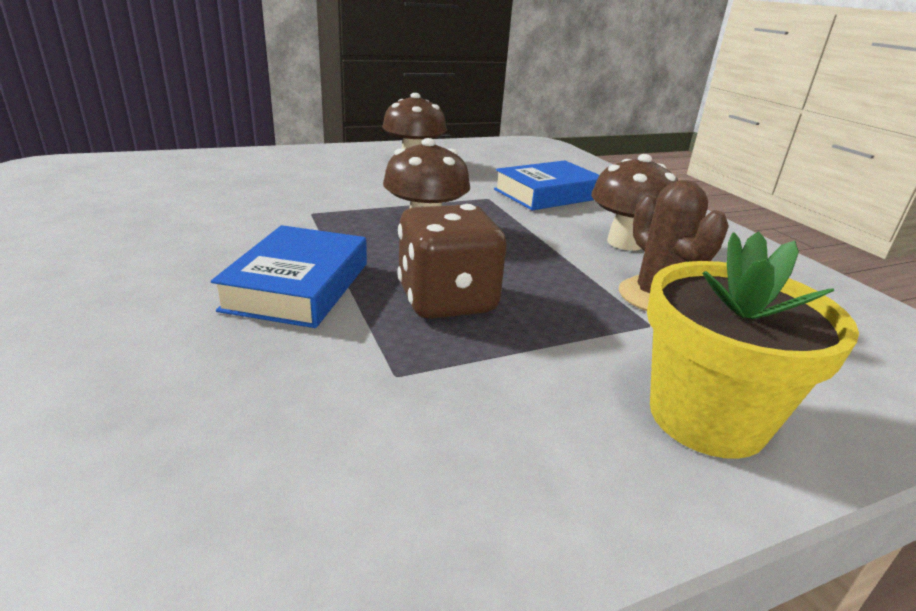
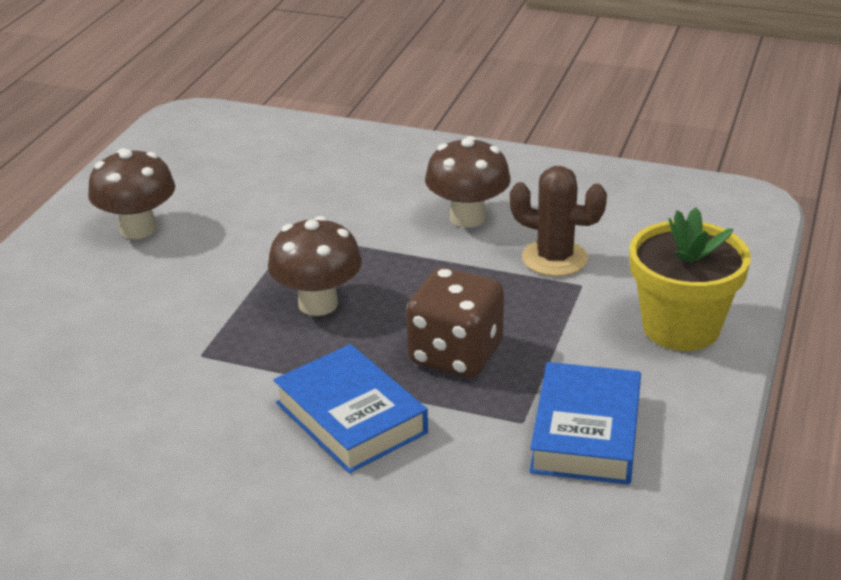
camera: 45 degrees left, 5 degrees up
blue book [494,160,599,211] -> blue book moved to [529,362,641,485]

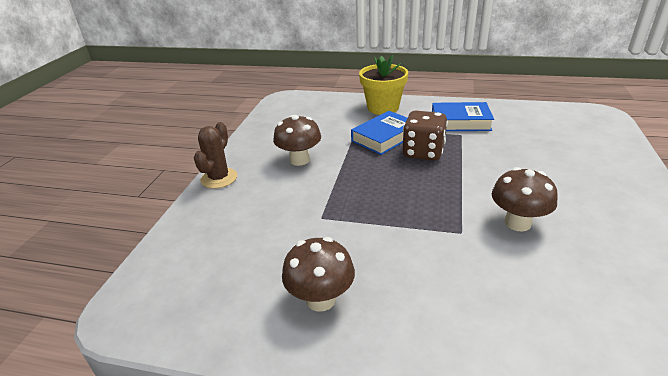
camera: 95 degrees left, 0 degrees up
brown mushroom [268,216,362,316] -> brown mushroom moved to [492,167,558,231]
blue book [274,344,428,473] -> blue book moved to [351,111,407,155]
brown cactus [510,166,607,276] -> brown cactus moved to [194,122,237,189]

